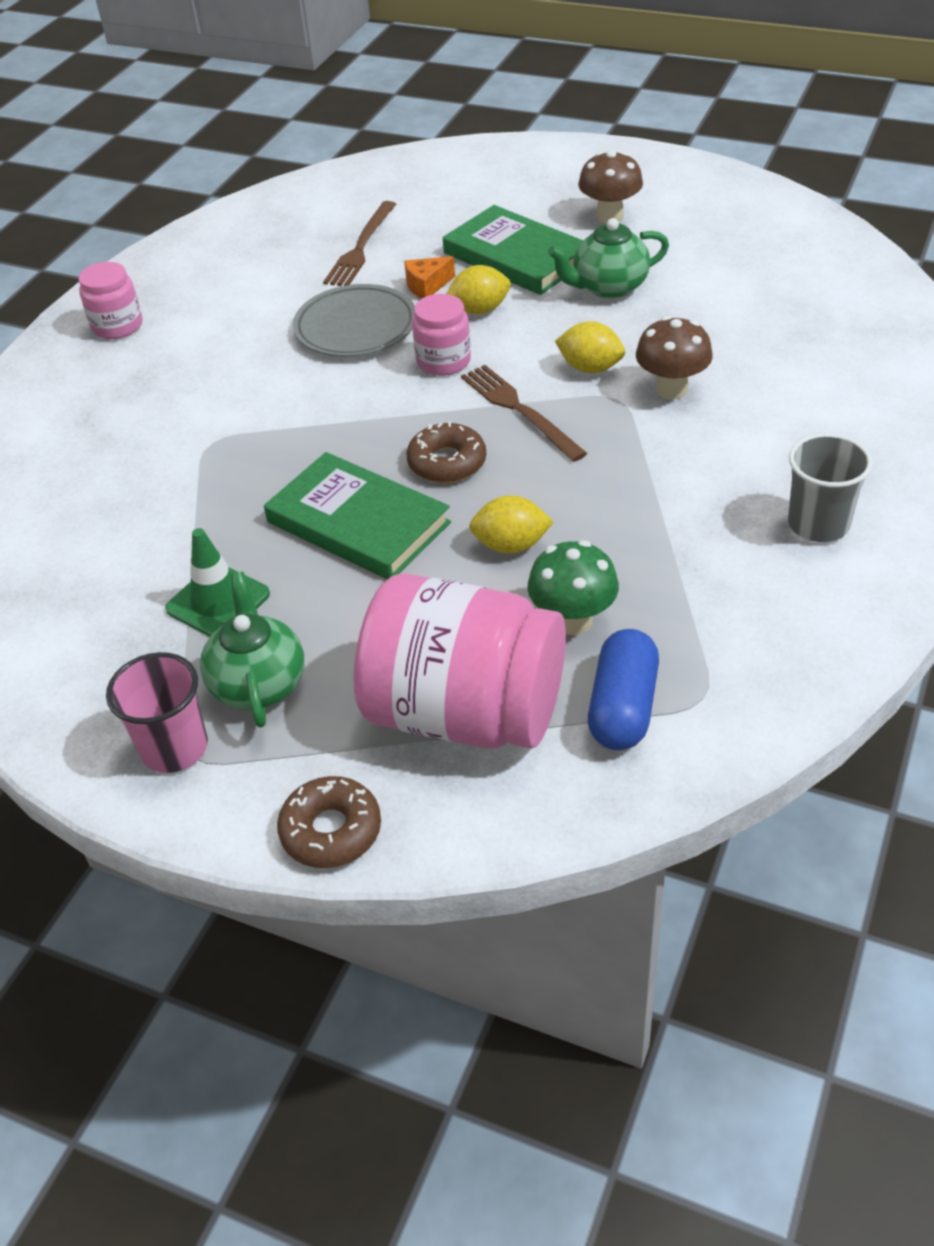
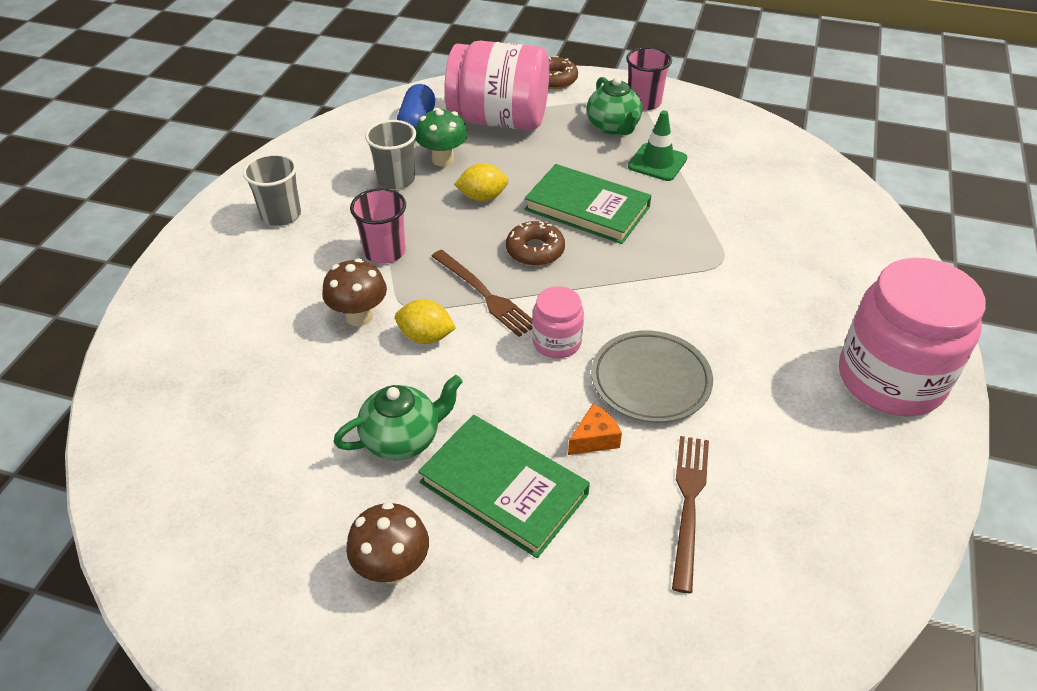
camera: 170 degrees right, 0 degrees up
pink jar [79,262,143,339] -> pink jar [839,258,986,417], size x2.06
yellow lemon [446,265,511,314] -> none
none -> pink cup [350,188,406,264]
none -> grey cup [365,120,416,189]

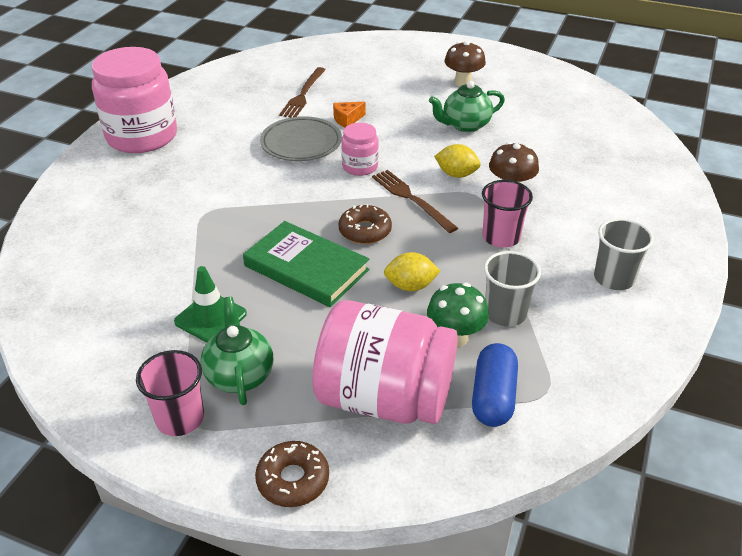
camera: 175 degrees left, 5 degrees down
green book [418,415,590,558] -> none

